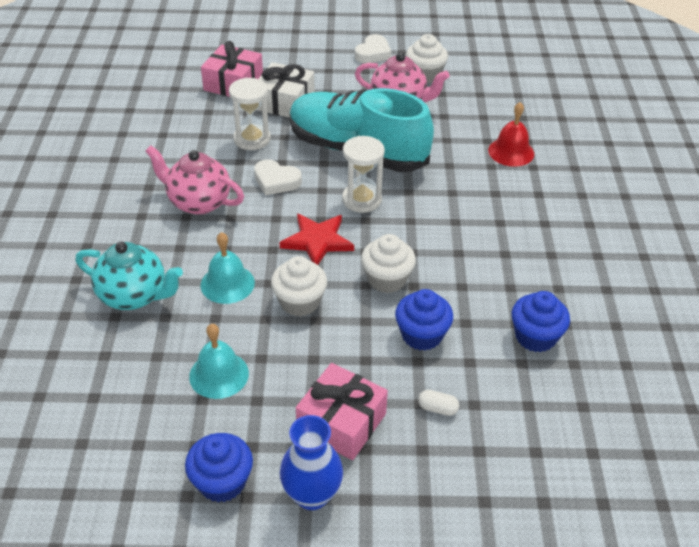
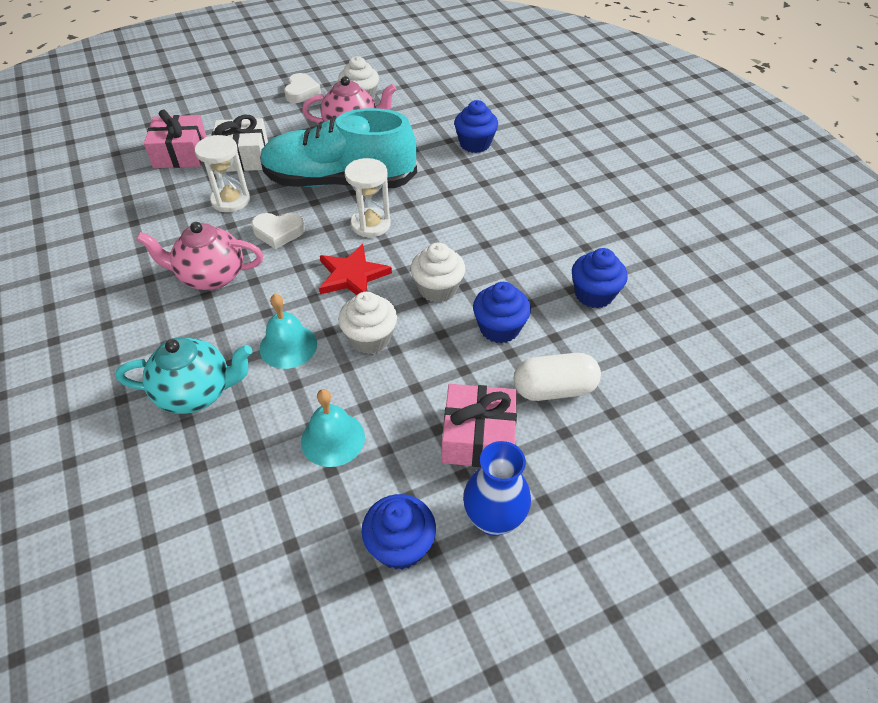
camera: 25 degrees left, 5 degrees up
white capsule [418,390,459,416] -> white capsule [514,353,601,401], size x2.11
red bell [488,102,534,167] -> blue cupcake [454,100,498,153]

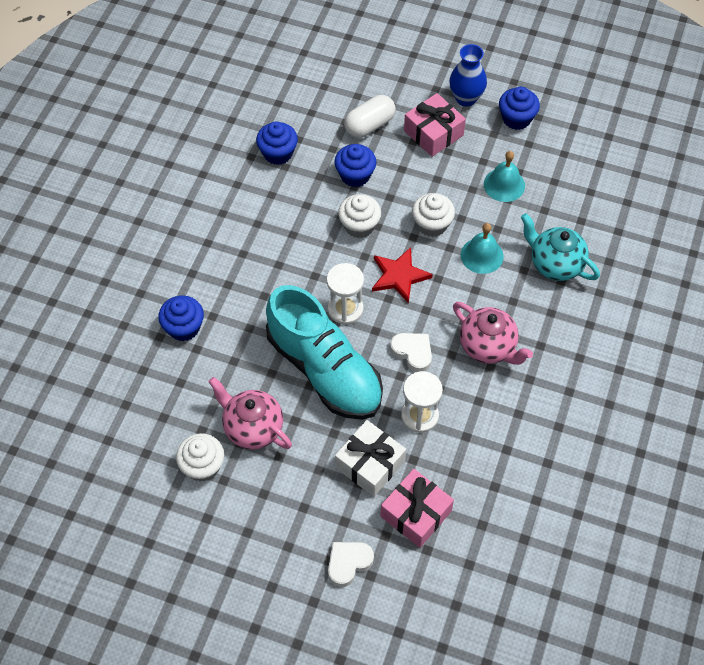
camera: 135 degrees left, 10 degrees up
white heart [284,73,321,103] -> white heart moved to [328,542,374,587]
white capsule [514,353,601,401] -> white capsule turned 75 degrees counterclockwise [344,95,396,138]

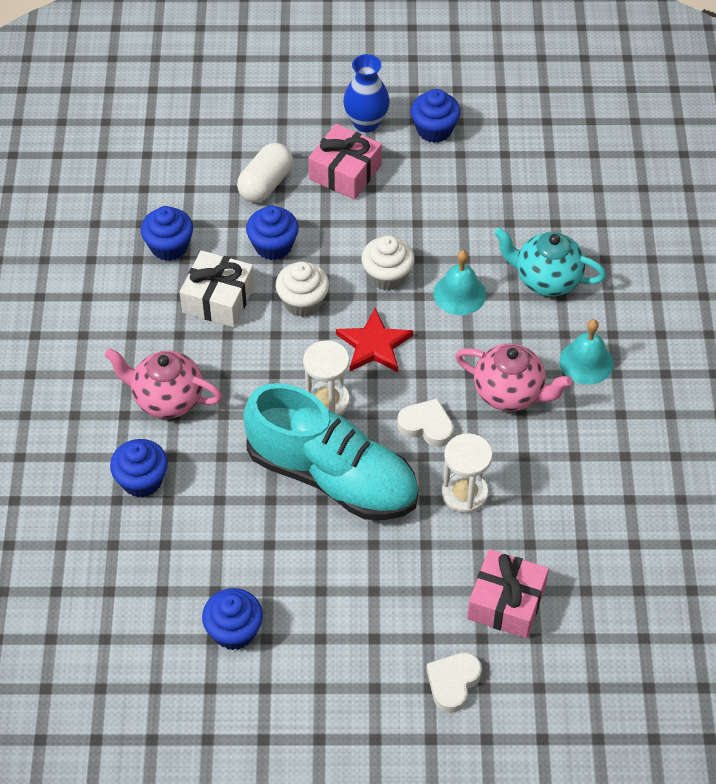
camera: 20 degrees left, 5 degrees down
white cupcake [176,433,224,482] -> blue cupcake [202,588,263,650]
pink teapot [208,377,292,450] -> pink teapot moved to [104,348,222,419]
white gift [335,420,406,497] -> white gift moved to [180,250,255,327]
turquoise bell [484,151,525,202] -> turquoise bell moved to [559,319,614,385]

